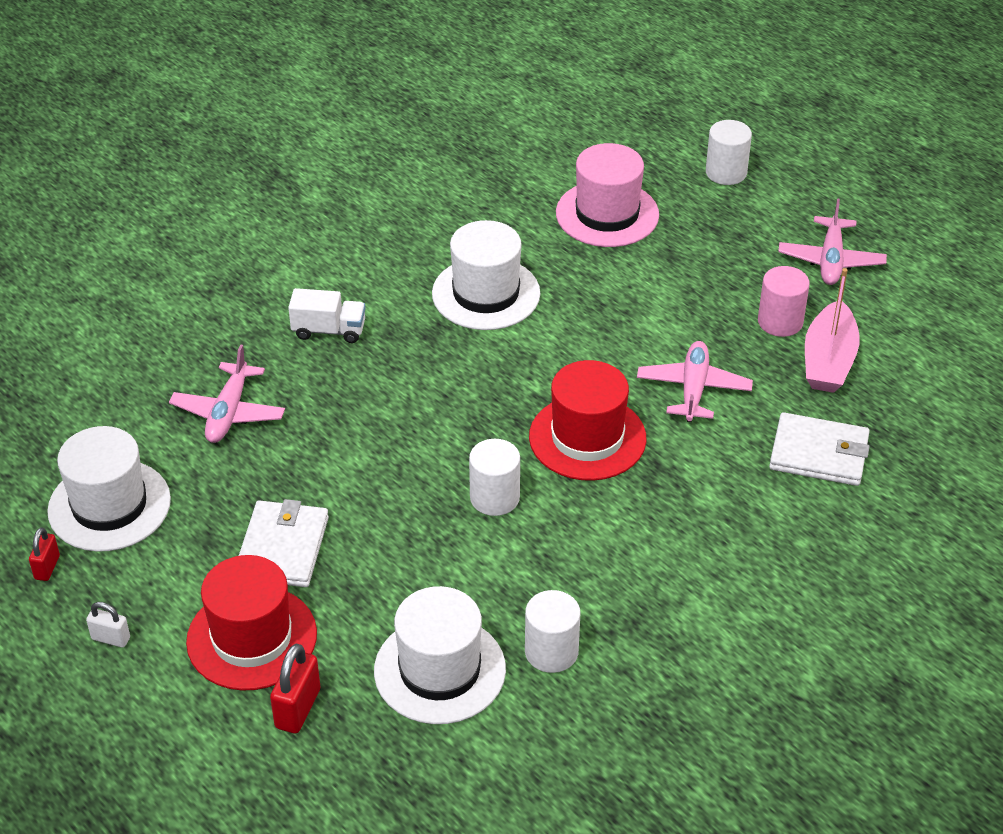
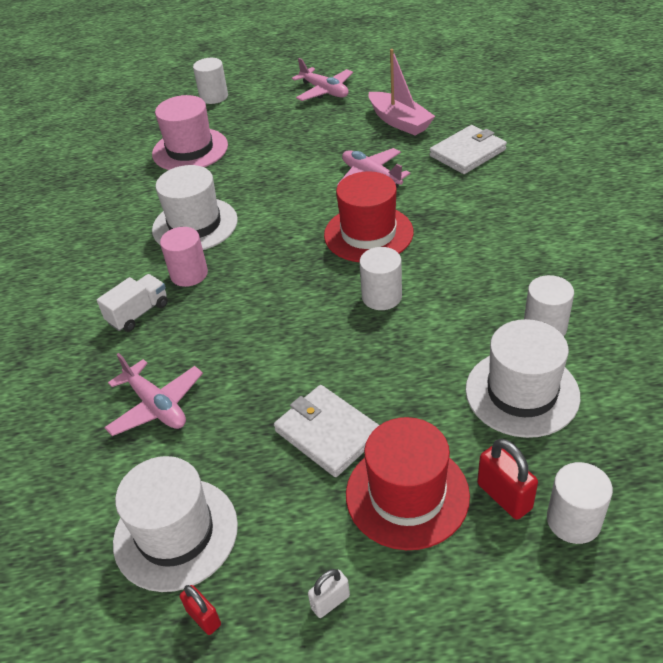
camera: 50 degrees left, 0 degrees up
pink cylinder [758,266,810,337] -> pink cylinder moved to [160,227,208,287]
none -> white cylinder [547,462,613,544]

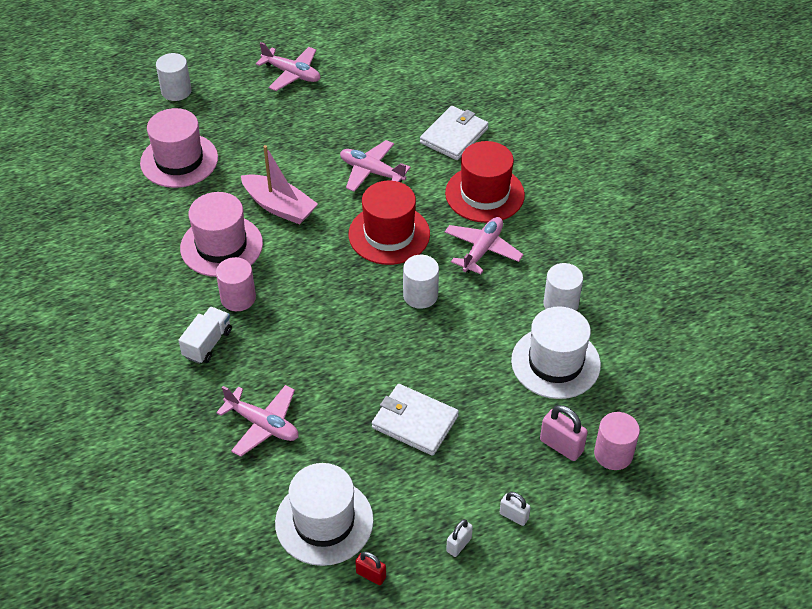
camera: 20 degrees left, 5 degrees up
white hat [152,165,238,250] -> pink hat [180,192,263,277]
red hat [346,417,470,550] -> red hat moved to [445,141,525,223]
pink boat [368,49,435,136] -> pink boat moved to [241,145,318,225]
red padlock [477,439,538,520] -> pink padlock [540,405,588,461]
white cylinder [547,462,613,544] -> pink cylinder [594,412,640,470]
none -> pink plane [445,217,524,274]
none -> white padlock [500,492,530,526]

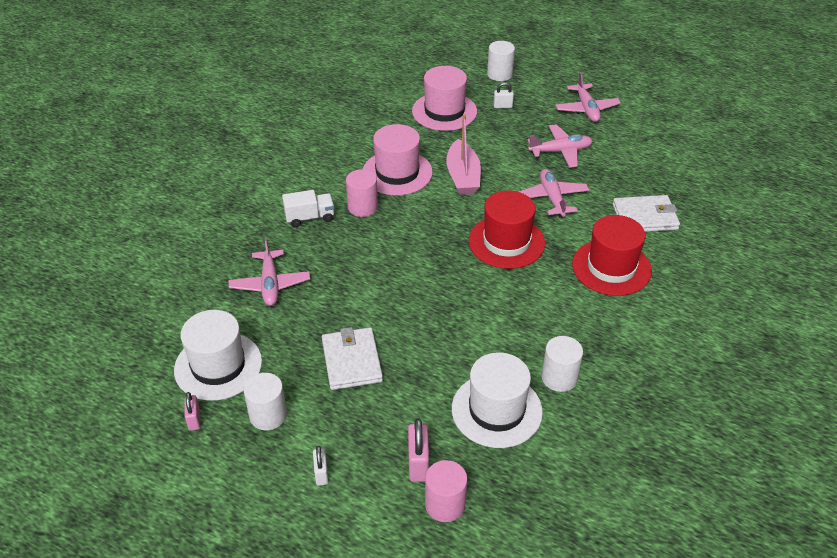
camera: 50 degrees right, 5 degrees down
red padlock [355,551,386,585] -> pink padlock [185,392,200,431]
white cylinder [403,255,439,309] -> white cylinder moved to [243,373,287,430]
pink plane [445,217,524,274] -> pink plane moved to [527,124,593,168]
white padlock [446,519,473,557] -> white padlock moved to [493,82,514,108]

